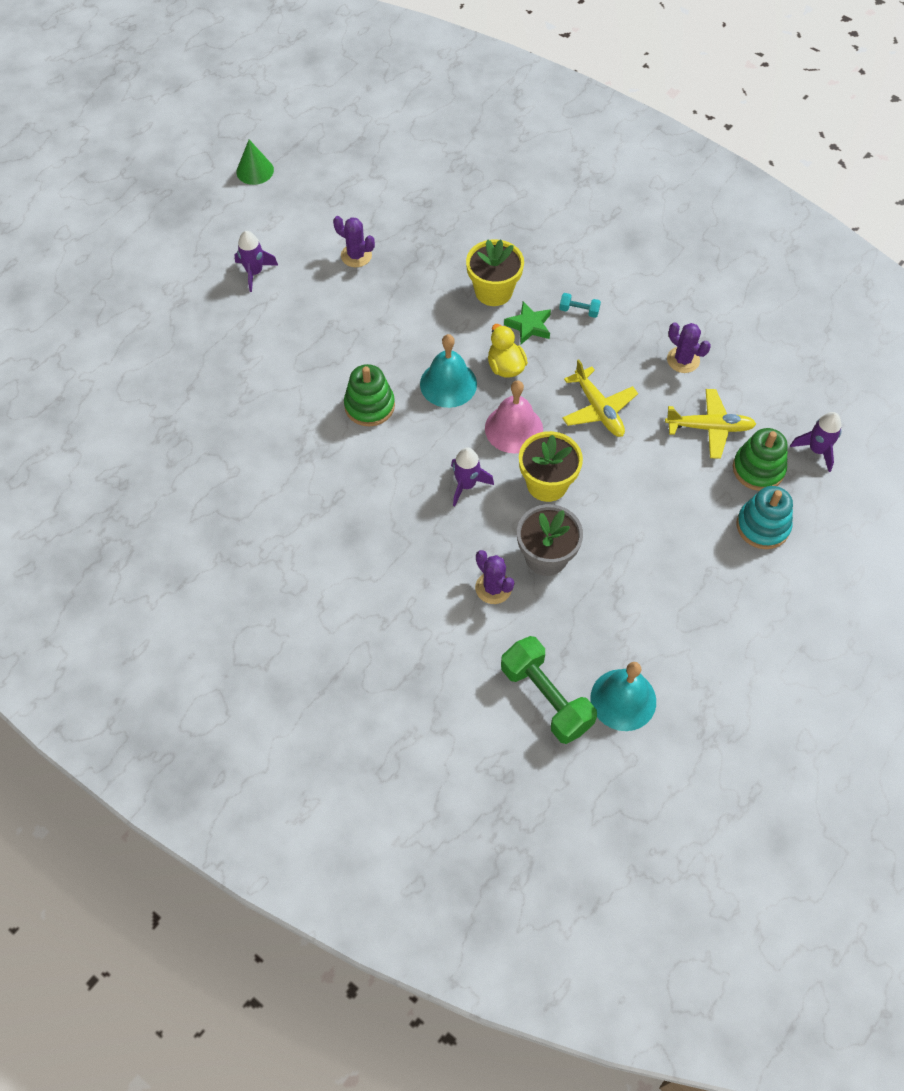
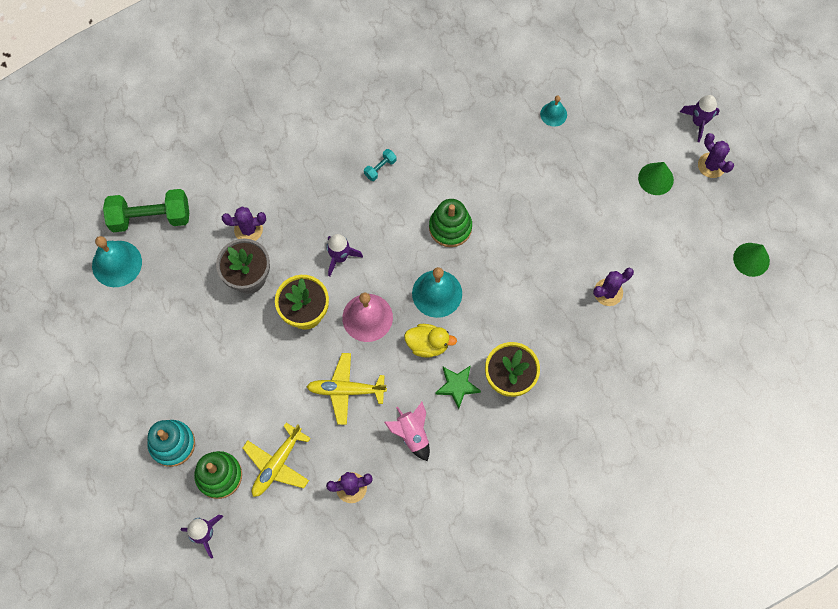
camera: 120 degrees right, 10 degrees up
purple rocket [235,231,278,292] -> purple rocket moved to [680,95,720,142]
turquoise dumbbell [559,293,601,318] -> turquoise dumbbell moved to [364,149,397,181]
none -> pink rocket [384,402,430,461]
none -> turquoise bell [540,96,567,127]
none -> green cone [638,162,674,195]
none -> purple cactus [698,133,734,178]

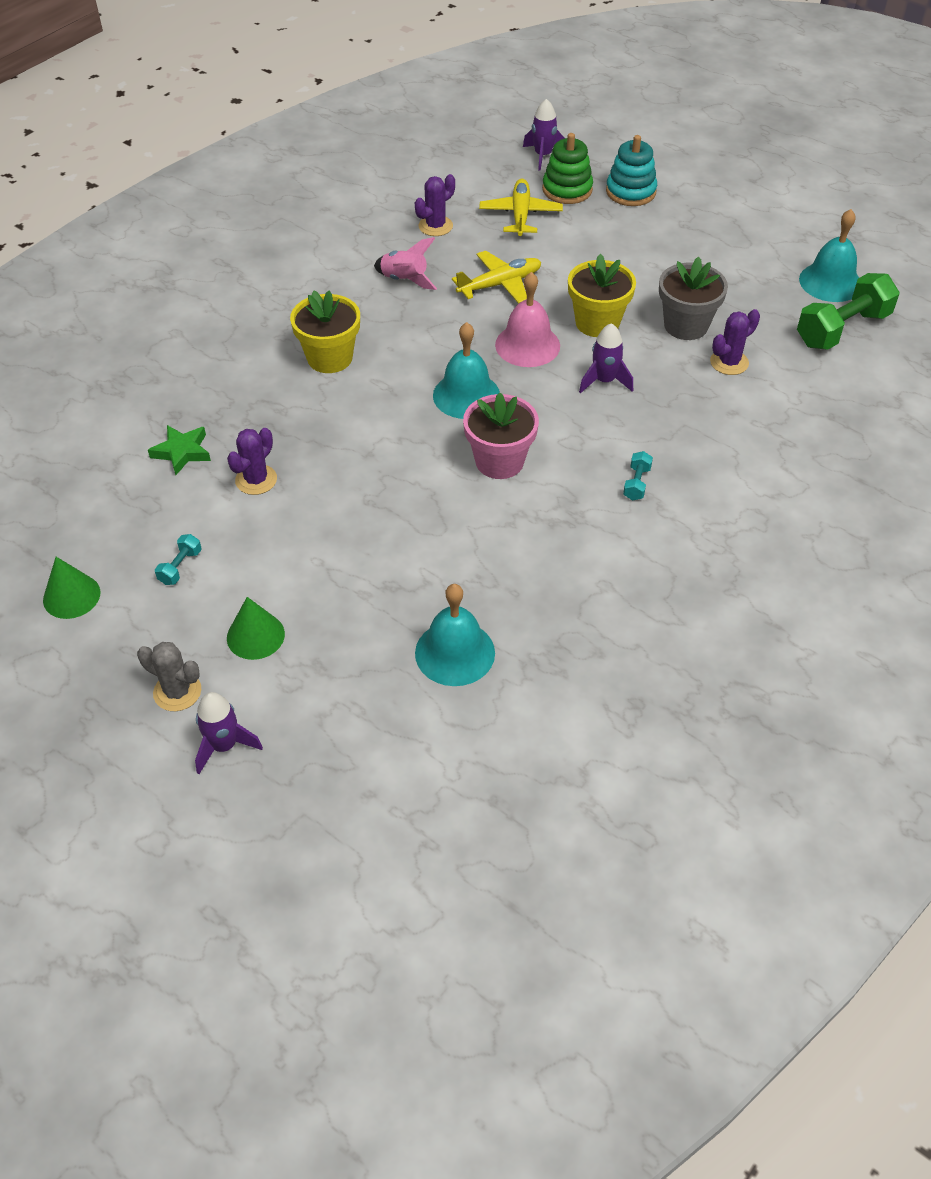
camera: 150 degrees right, 20 degrees down
yellow duck [404,324,457,358] -> none
green stacking toy [429,199,472,247] -> pink flower pot [463,393,539,479]
green star [435,365,481,409] -> green star moved to [148,425,211,475]
turquoise bell [540,96,567,127] -> turquoise bell [415,584,495,686], size x1.77
purple cactus [698,133,734,178] -> grey cactus [137,642,201,711]
none -> turquoise dumbbell [155,534,202,585]

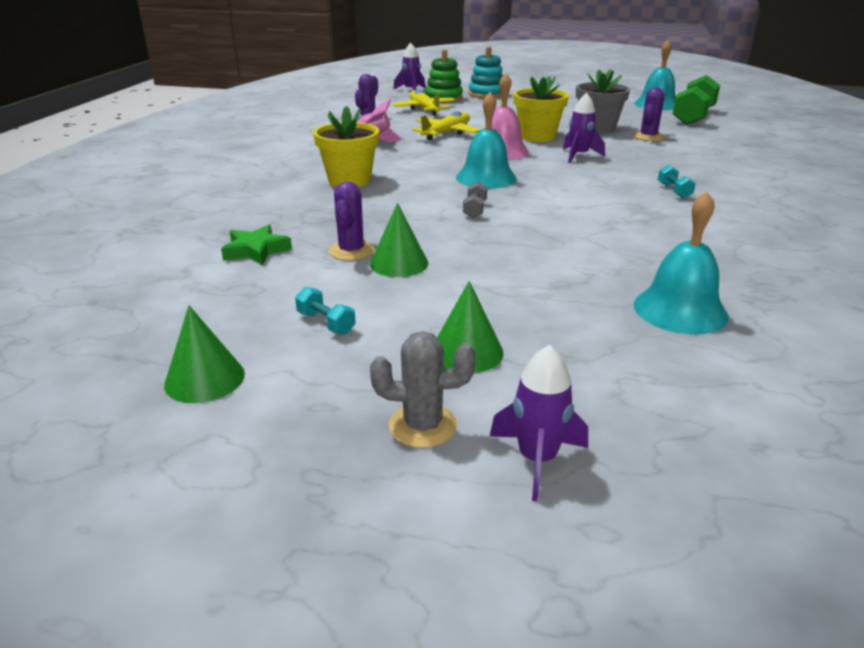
camera: 25 degrees left, 20 degrees down
turquoise dumbbell [155,534,202,585] -> turquoise dumbbell turned 45 degrees counterclockwise [295,287,356,335]
pink flower pot [463,393,539,479] -> none
none -> green cone [370,203,428,277]
none -> grey dumbbell [463,181,487,218]

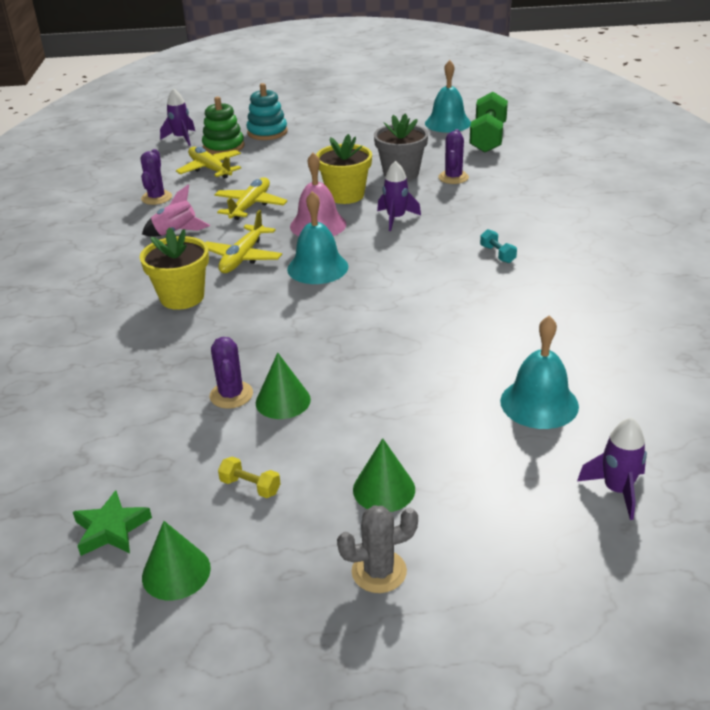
camera: 15 degrees left, 5 degrees up
green star [221,225,292,265] -> green star moved to [73,490,152,556]
turquoise dumbbell [295,287,356,335] -> yellow dumbbell [218,457,281,498]
grey dumbbell [463,181,487,218] -> none
purple rocket [490,345,588,502] -> purple rocket moved to [577,417,647,520]
none -> yellow plane [205,210,282,273]

